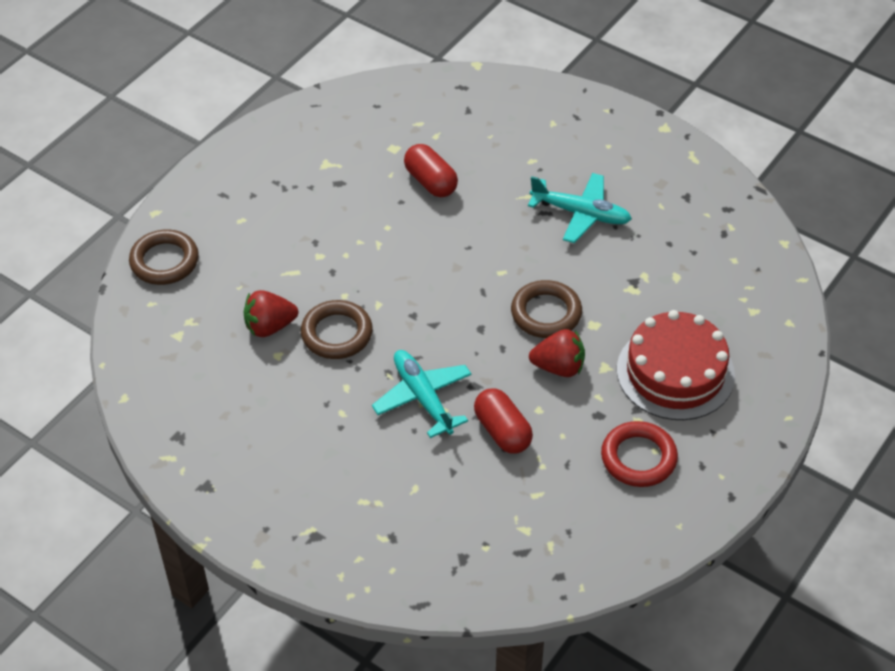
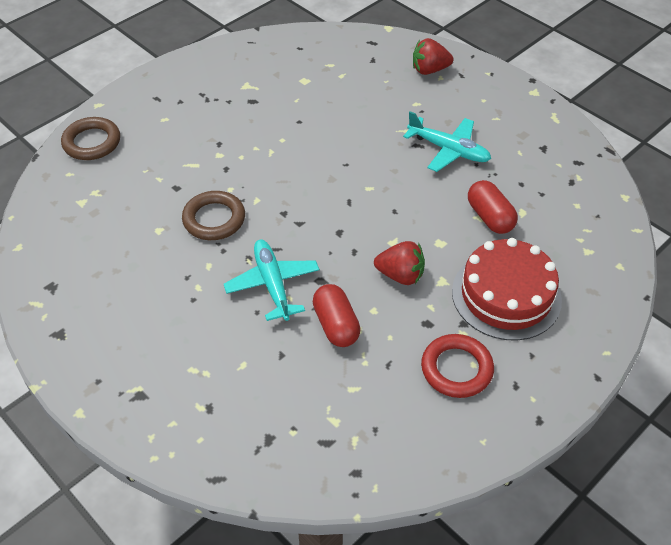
camera: 10 degrees right, 0 degrees up
red strawberry [244,290,298,337] -> red strawberry moved to [413,38,453,75]
red capsule [404,144,458,197] -> red capsule moved to [468,180,518,234]
brown ring [511,280,582,338] -> none

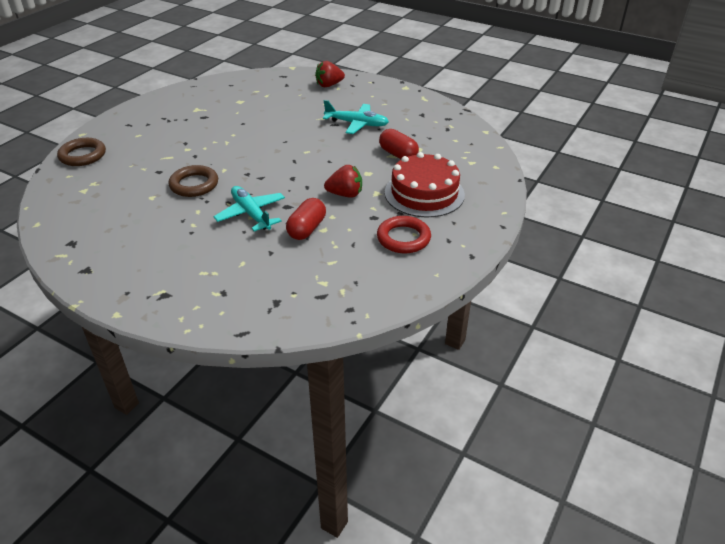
camera: 15 degrees left, 10 degrees down
red capsule [313,284,360,347] -> red capsule turned 60 degrees clockwise [286,198,326,240]

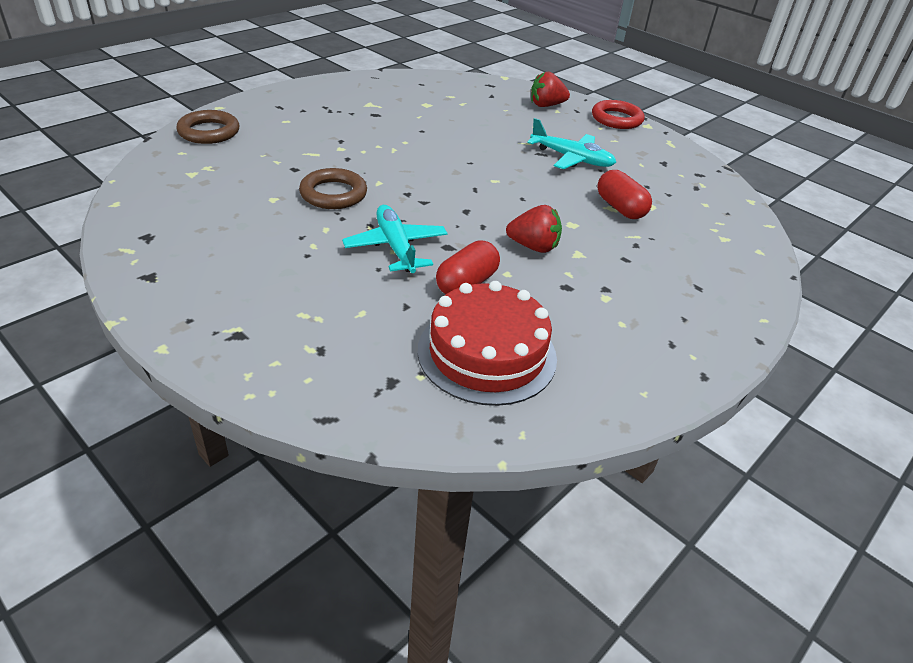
camera: 10 degrees right, 0 degrees up
red ring [377,216,431,253] -> red ring moved to [592,100,645,129]
red cake [385,152,465,217] -> red cake moved to [417,281,557,406]

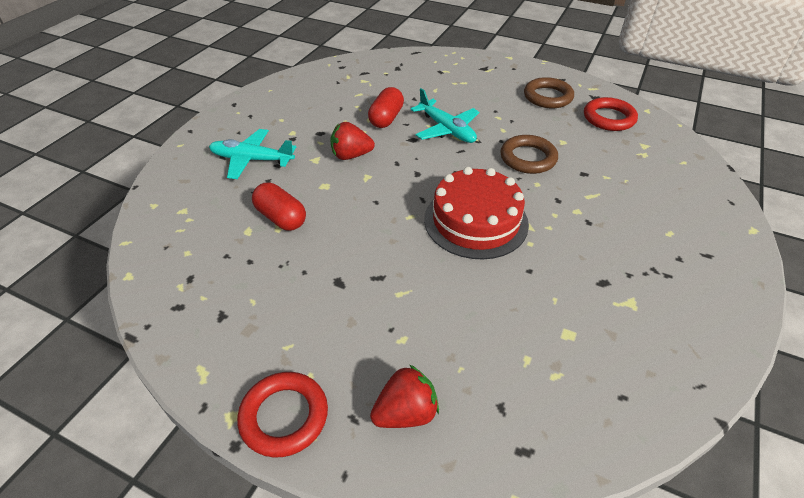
camera: 165 degrees right, 5 degrees up
brown ring [176,110,239,144] -> brown ring moved to [524,77,574,108]
red cake [417,281,557,406] -> red cake moved to [424,167,529,259]
turquoise plane [527,118,616,169] -> turquoise plane moved to [209,129,296,179]
none -> red ring [584,97,638,131]

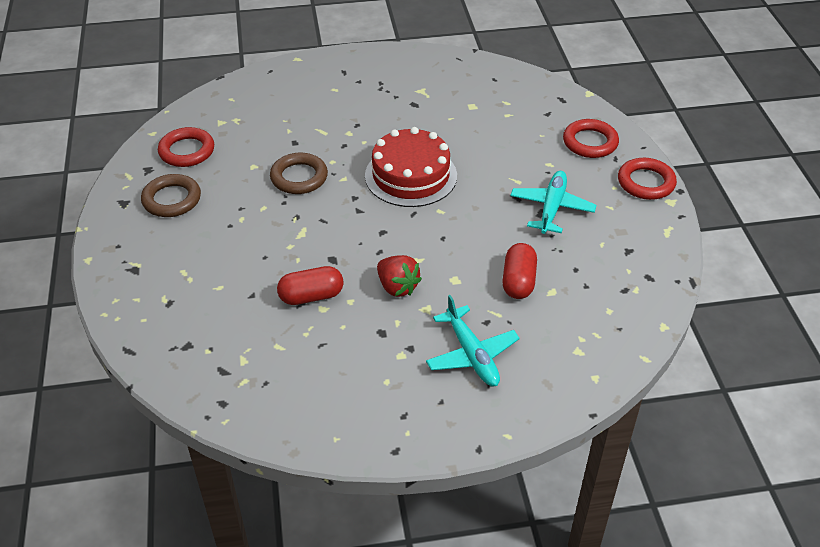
camera: 125 degrees left, 0 degrees up
red strawberry [370,364,439,428] -> red ring [563,119,619,158]
turquoise plane [411,88,480,143] -> turquoise plane moved to [510,171,596,234]

